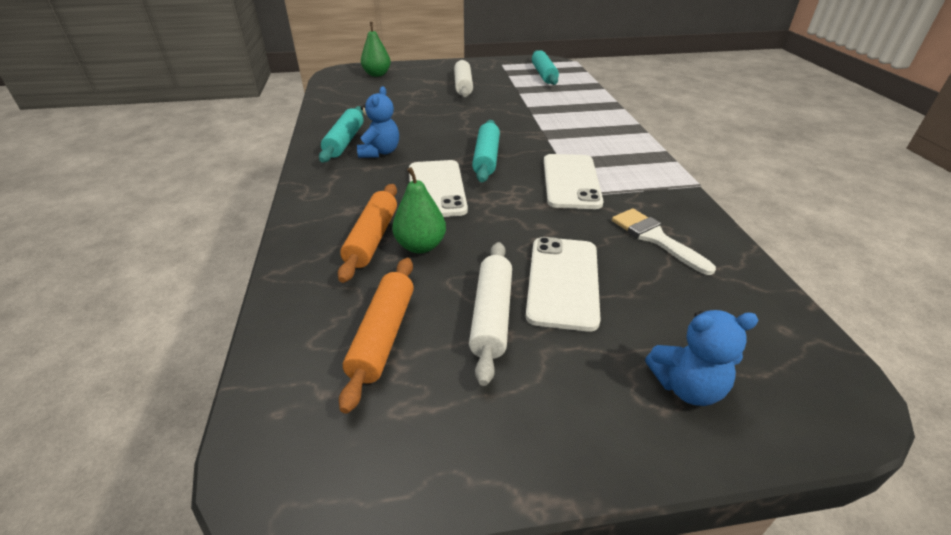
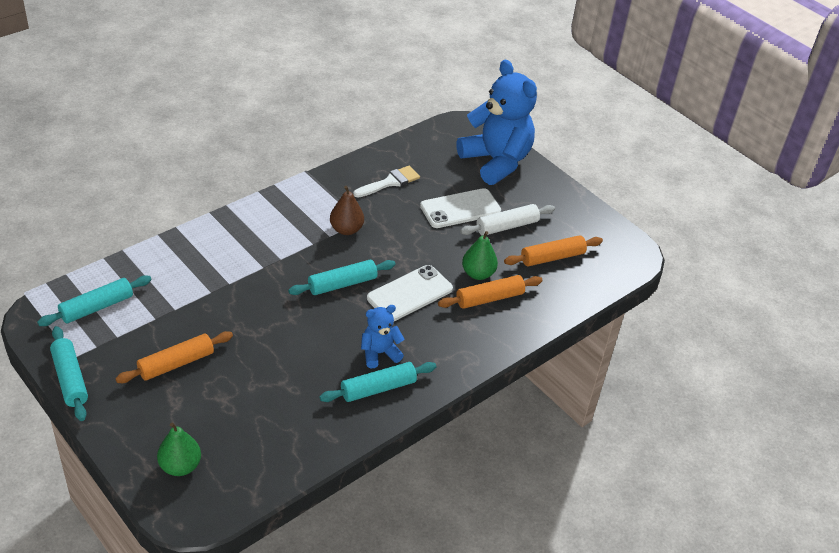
camera: 125 degrees left, 5 degrees up
white rolling pin [454,60,473,98] -> orange rolling pin [115,331,233,383]
white phone [544,154,603,209] -> brown pear [330,186,364,235]
white brush [612,208,716,275] -> white brush turned 150 degrees counterclockwise [353,166,420,198]
blue teddy bear [645,310,759,406] -> blue teddy bear [457,60,537,185], size x2.11
none -> turquoise rolling pin [50,326,88,421]

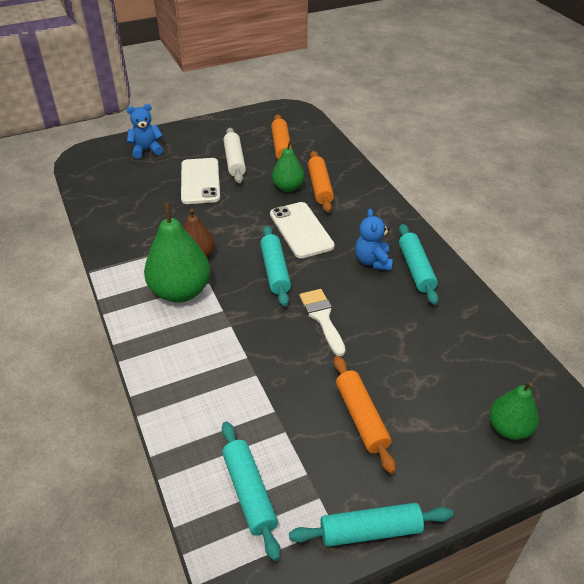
camera: 70 degrees left, 0 degrees up
white brush [353,166,420,198] -> white brush moved to [299,289,346,356]
blue teddy bear [457,60,537,185] -> blue teddy bear [126,104,163,159], size x0.47
none -> green pear [144,203,211,303]

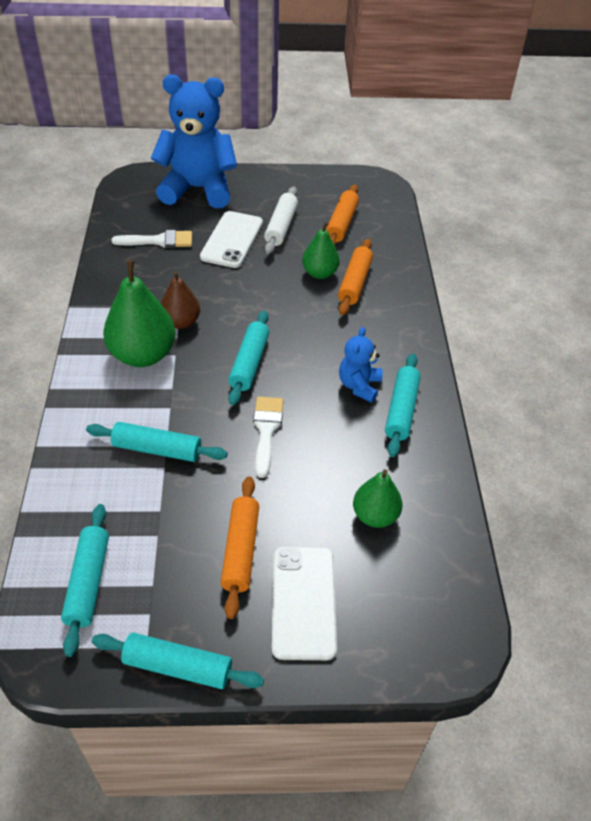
camera: 20 degrees right, 5 degrees up
blue teddy bear [126,104,163,159] -> blue teddy bear [151,74,237,208], size x2.11
white phone [270,202,335,258] -> white phone moved to [272,547,337,660]
green pear [489,382,539,440] -> green pear moved to [353,469,403,528]
none -> turquoise rolling pin [86,422,227,462]
none -> white brush [111,230,192,248]

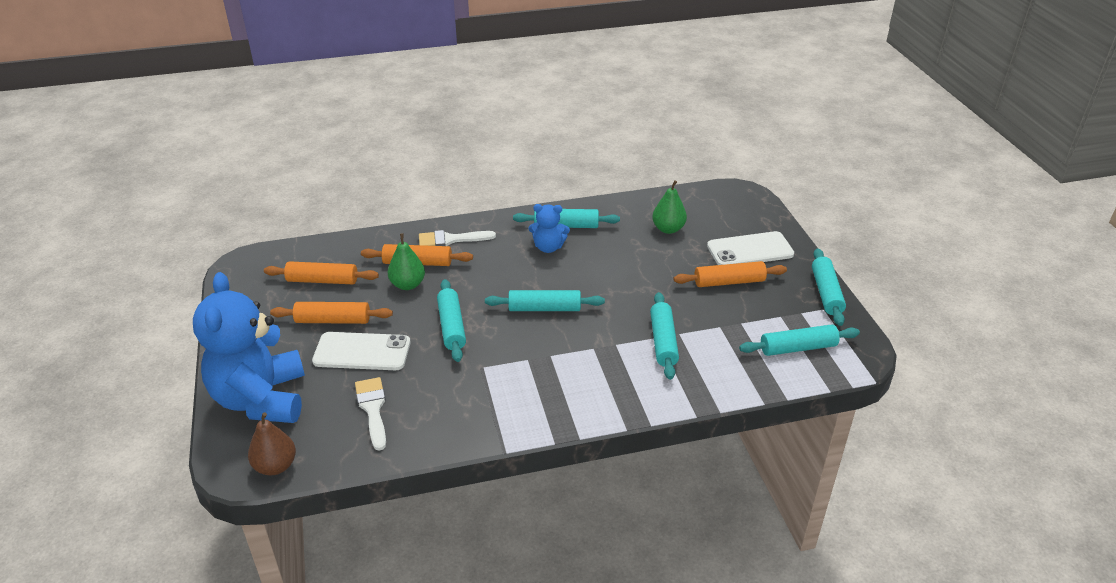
camera: 100 degrees left, 10 degrees down
green pear [103,260,176,367] -> none
brown pear [161,271,200,329] -> brown pear moved to [248,412,296,475]
white brush [253,397,284,478] -> white brush moved to [419,230,496,246]
white rolling pin [264,187,298,254] -> orange rolling pin [270,302,393,324]
none -> turquoise rolling pin [437,279,466,362]

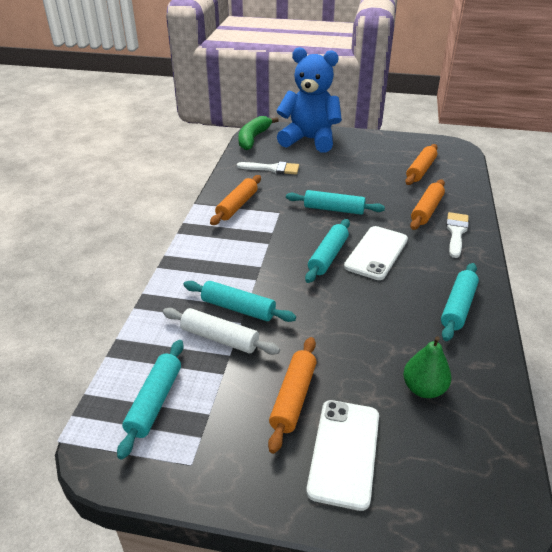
camera: 115 degrees right, 0 degrees up
brown pear [248,412,296,475] -> green banana [238,116,279,150]
orange rolling pin [270,302,393,324] -> orange rolling pin moved to [210,175,261,225]
white phone [312,332,411,370] -> white phone moved to [344,226,408,280]
green pear [388,233,425,290] -> none
blue teddy bear [528,204,570,253] -> none
turquoise rolling pin [812,248,846,326] -> none
none -> white rolling pin [163,308,280,355]

